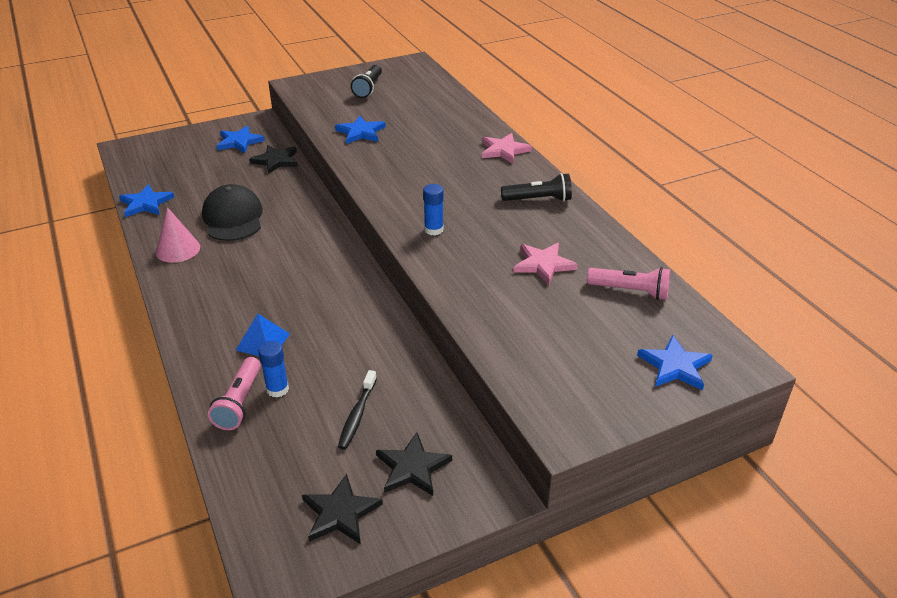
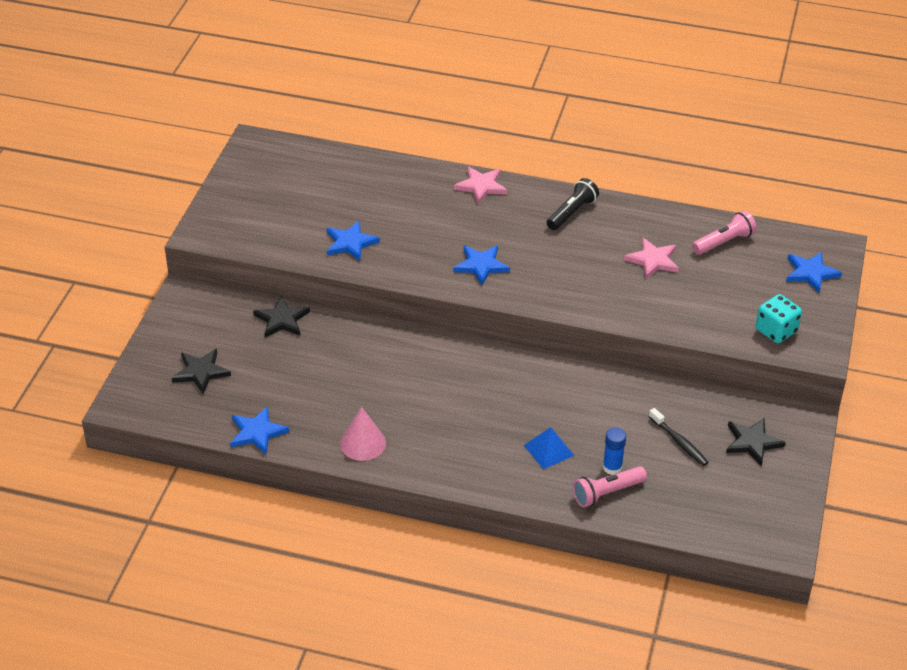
camera: 50 degrees left, 5 degrees up
black cap [202,184,263,241] -> none
pink flashlight [208,357,261,430] -> pink flashlight turned 105 degrees clockwise [573,466,647,507]
blue star [216,126,265,153] -> blue star moved to [453,245,510,285]
black star [302,474,383,544] -> black star moved to [172,349,231,394]
black flashlight [351,65,382,98] -> none
blue glue stick [423,184,444,236] -> none
none -> turquoise dice [756,294,802,343]

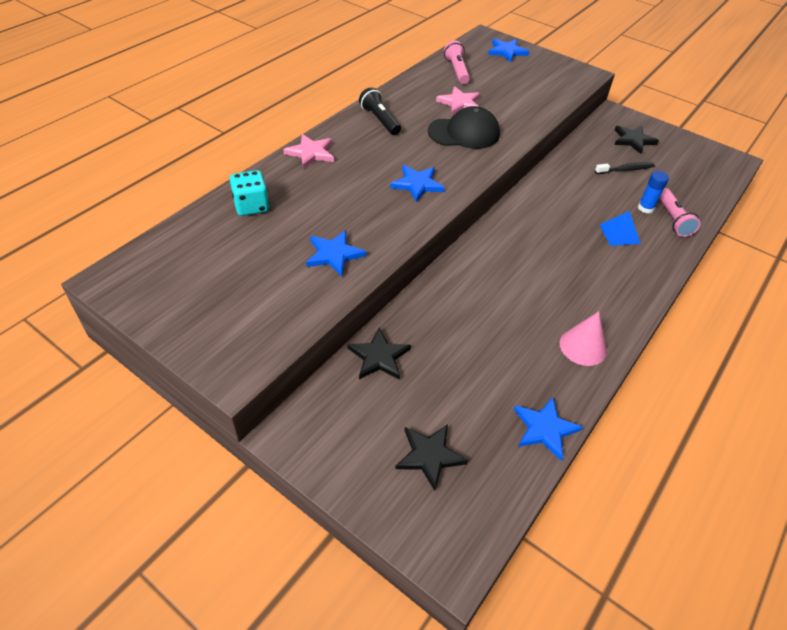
camera: 70 degrees left, 5 degrees up
turquoise dice [756,294,802,343] -> turquoise dice moved to [230,170,269,216]
none -> black cap [428,106,500,149]

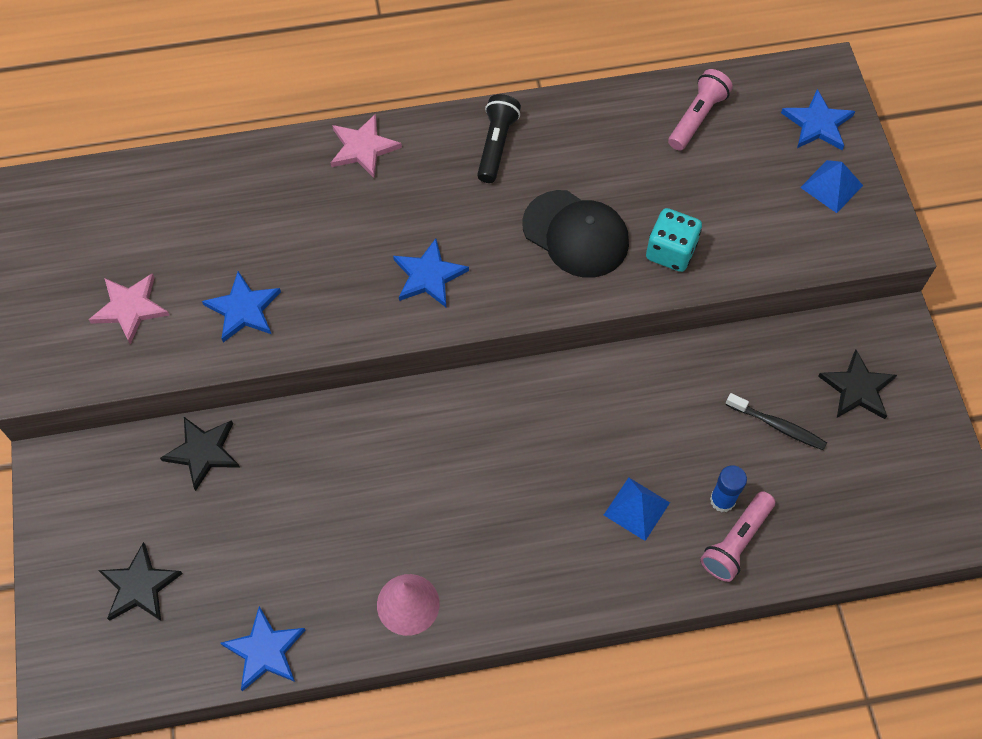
camera: 45 degrees right, 15 degrees up
turquoise dice [230,170,269,216] -> turquoise dice moved to [646,208,702,272]
pink star [436,86,480,115] -> pink star moved to [88,273,170,344]
none -> blue pyramid [800,160,863,213]

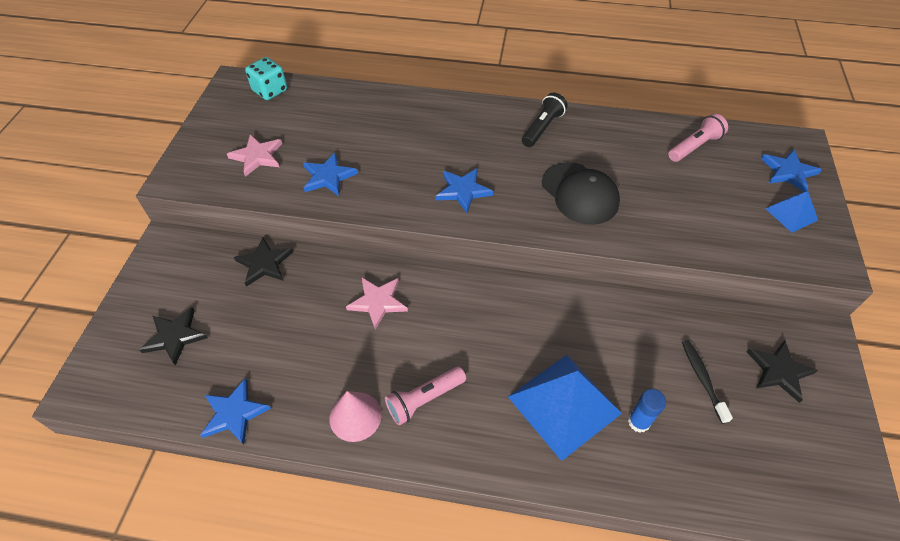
camera: 20 degrees right, 10 degrees down
pink star [331,114,402,178] -> pink star moved to [346,278,408,330]
blue pyramid [604,478,670,541] -> blue pyramid [508,355,622,461], size x1.96
turquoise dice [646,208,702,272] -> turquoise dice moved to [245,57,287,100]
pink flashlight [700,491,775,582] -> pink flashlight moved to [385,367,466,425]
black toothbrush [726,393,827,450] -> black toothbrush turned 150 degrees counterclockwise [682,340,733,424]

